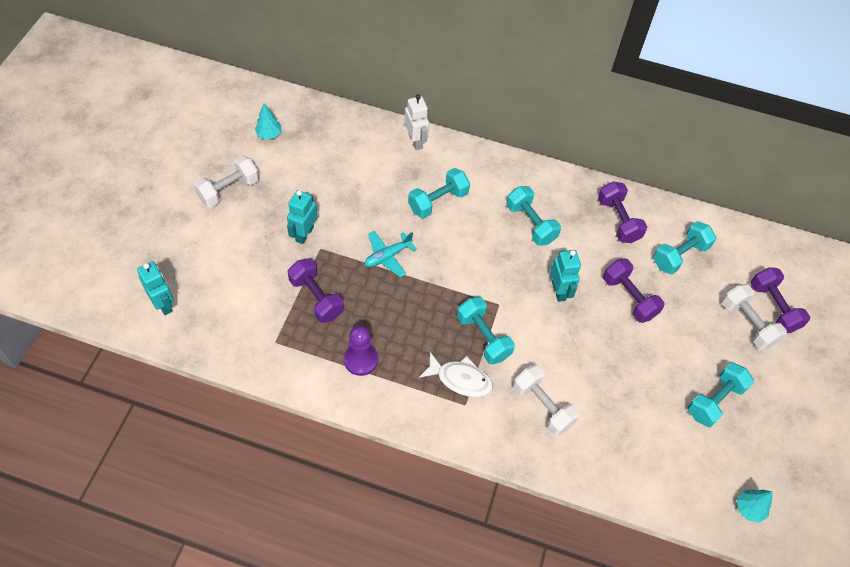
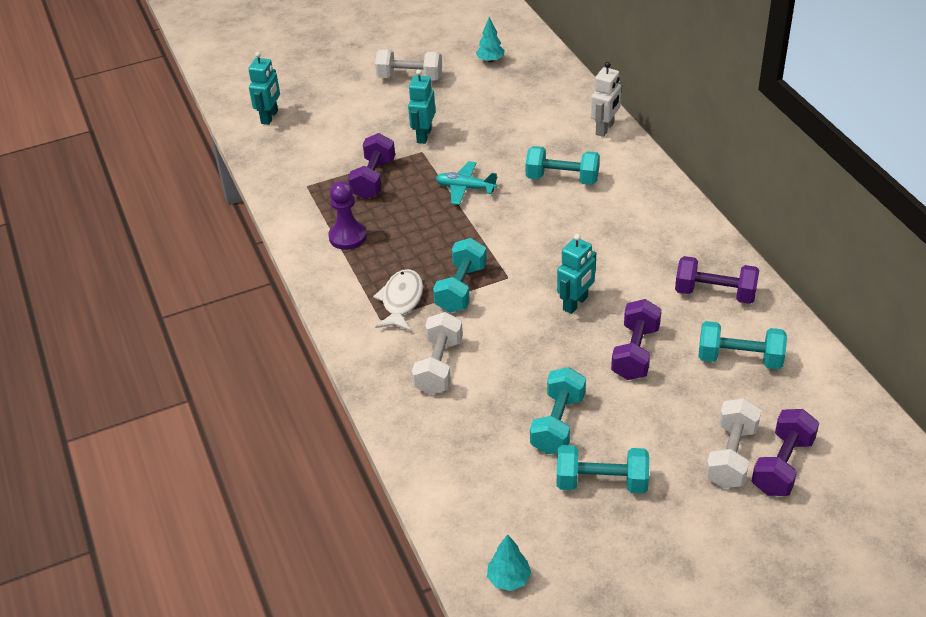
camera: 55 degrees right, 15 degrees down
turquoise robot [287,190,318,244] -> turquoise robot turned 60 degrees counterclockwise [408,69,436,144]
white fish [419,352,493,397] -> white fish turned 150 degrees counterclockwise [373,269,423,331]
turquoise dumbbell [506,186,561,246] -> turquoise dumbbell moved to [530,367,586,454]
purple dumbbell [598,181,647,243] -> purple dumbbell turned 75 degrees clockwise [675,256,759,304]

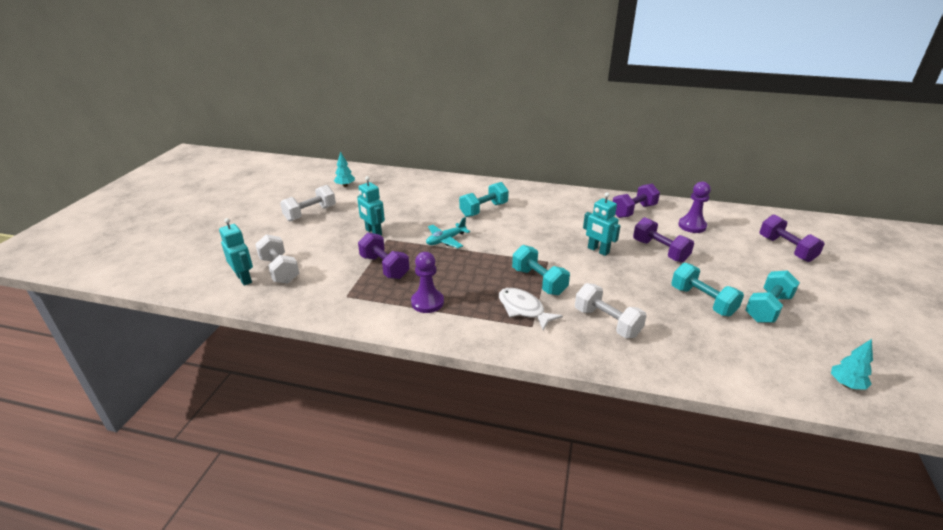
camera: 55 degrees left, 10 degrees down
turquoise robot [557,234,596,314] -> turquoise robot turned 150 degrees clockwise [583,192,621,256]
white robot [591,62,621,137] -> none
turquoise dumbbell [699,321,787,369] -> purple pawn [678,182,711,233]
white dumbbell [705,398,761,488] -> white dumbbell moved to [255,234,299,284]

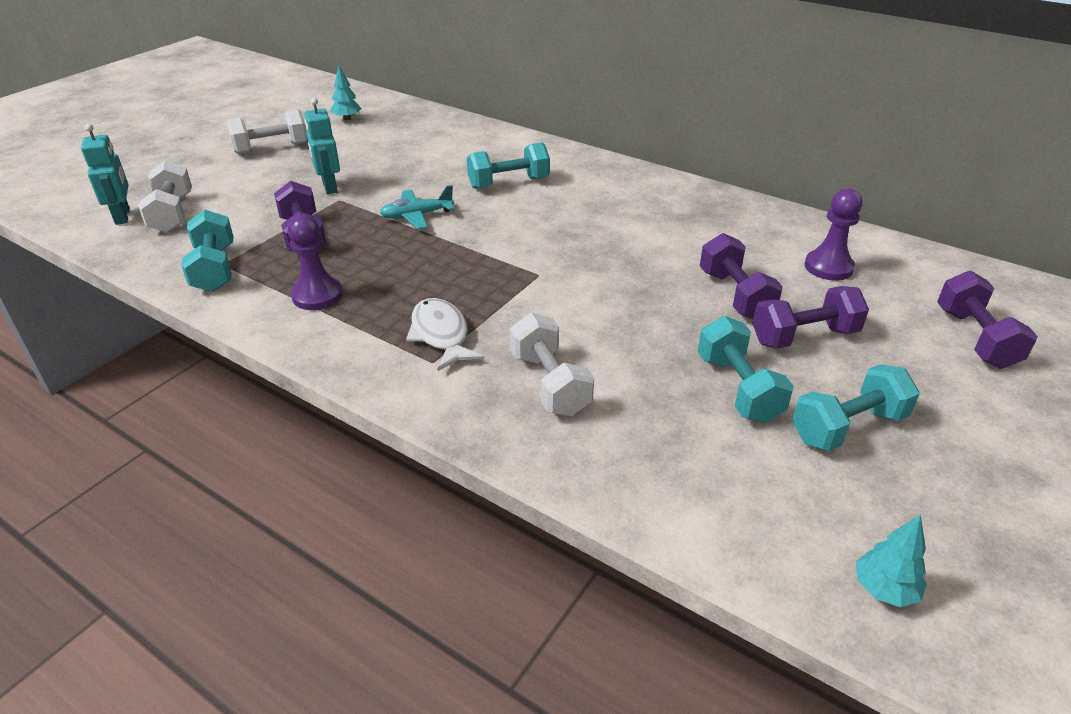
camera: 20 degrees right, 5 degrees up
turquoise dumbbell [512,245,570,295] -> turquoise dumbbell moved to [181,210,233,292]
turquoise robot [583,192,621,256] -> none
purple dumbbell [613,183,660,218] -> purple dumbbell moved to [752,286,869,349]

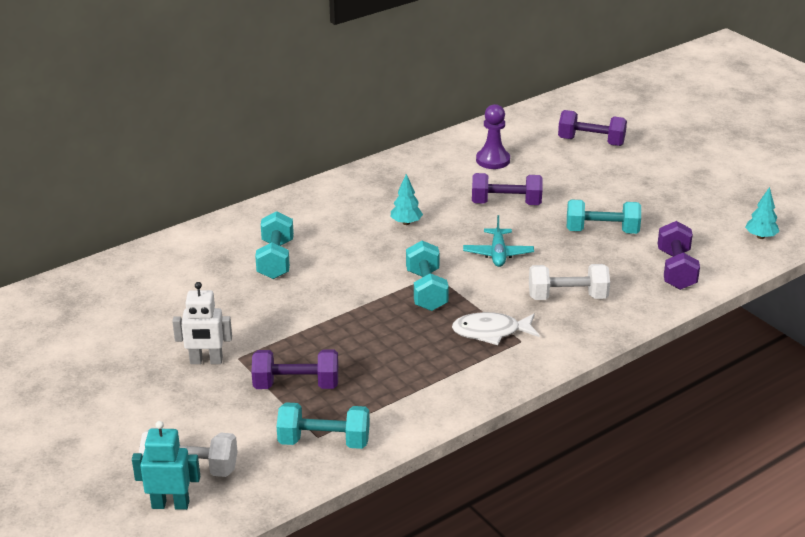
camera: 70 degrees left, 5 degrees down
white dumbbell [227,109,308,154] -> none
purple pawn [288,215,343,310] -> none
turquoise robot [304,98,340,194] -> white robot [172,282,232,364]
turquoise tree [331,66,362,120] -> turquoise tree moved to [391,174,423,225]
turquoise plane [380,185,454,229] -> turquoise plane moved to [463,215,534,267]
purple dumbbell [752,286,869,349] -> purple dumbbell moved to [658,221,700,290]
turquoise dumbbell [792,364,919,451] -> turquoise dumbbell moved to [406,241,449,311]

